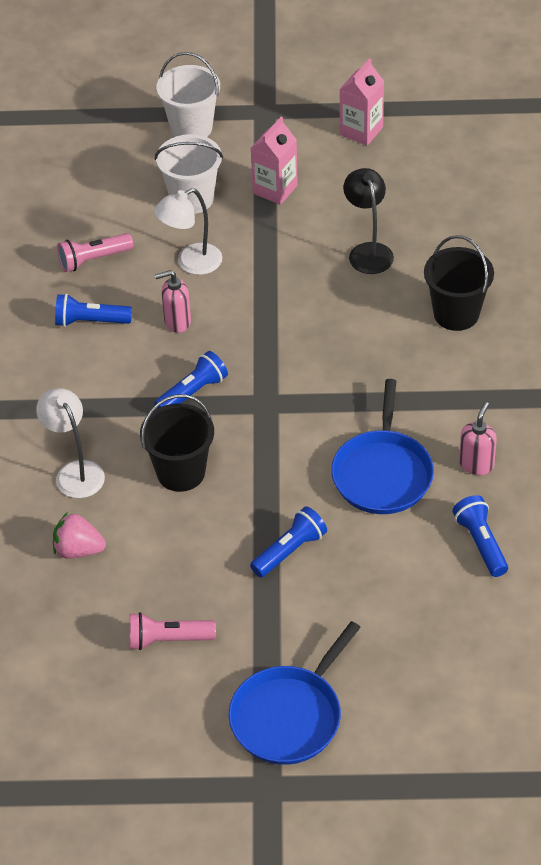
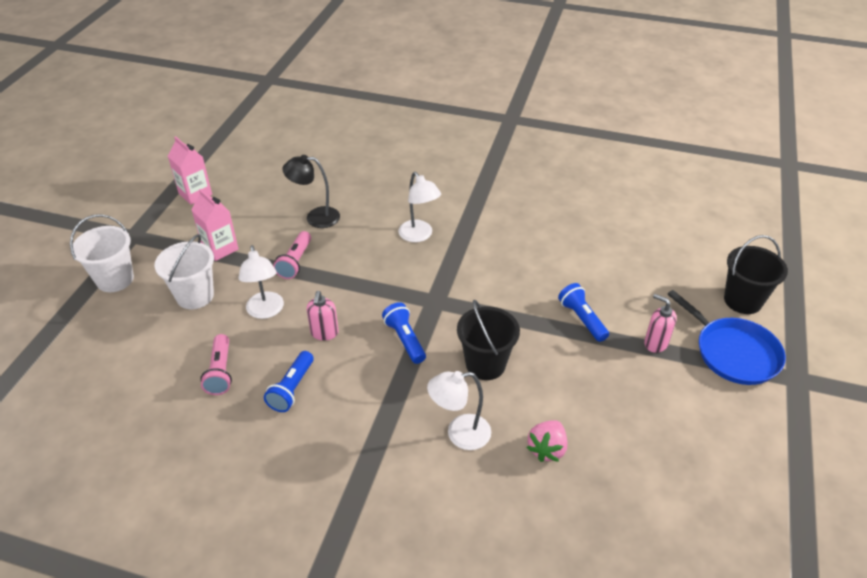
camera: 75 degrees left, 5 degrees down
pink flashlight [130,612,216,650] -> pink flashlight moved to [273,231,311,279]
blue pan [331,379,434,514] -> none
black bucket [424,235,494,331] -> black bucket moved to [724,235,788,314]
blue flashlight [452,495,508,577] -> none
pink soap dispenser [459,402,497,475] -> pink soap dispenser moved to [644,294,677,353]
none -> white lamp [398,172,441,242]

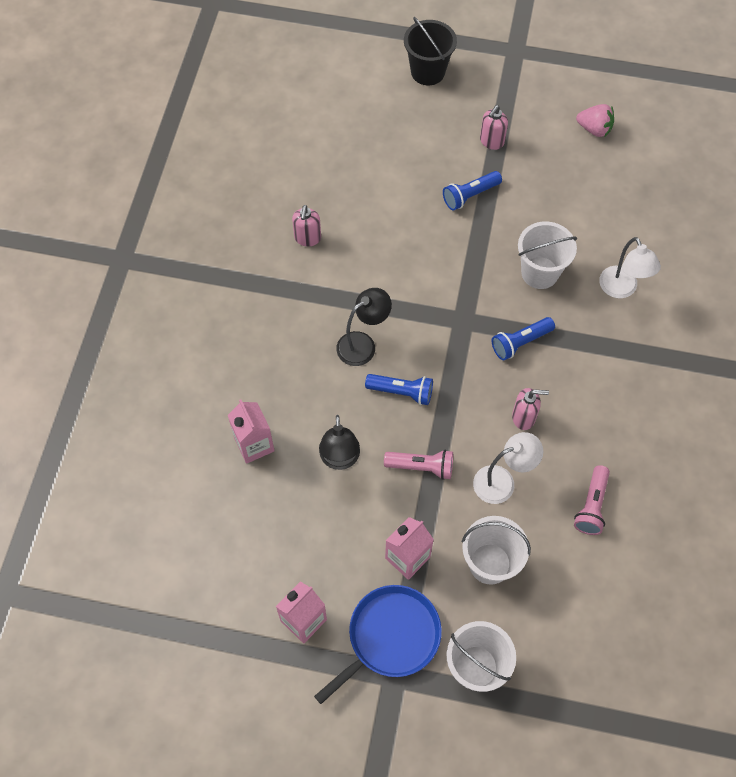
camera: 95 degrees left, 20 degrees up
pink flashlight [200,334,232,395] -> pink flashlight turned 120 degrees clockwise [574,465,610,535]
blue flashlight [264,351,314,412] -> blue flashlight moved to [365,374,433,405]
white lamp [398,172,441,242] -> black lamp [336,288,392,366]
black bucket [457,300,520,380] -> white bucket [518,222,577,289]
pink strawberry [526,420,568,462] -> pink strawberry moved to [576,104,614,137]
blue pan [667,290,786,385] -> blue pan moved to [314,585,442,704]
none -> pink carton [228,399,275,464]
none -> pink soap dispenser [292,205,321,246]

